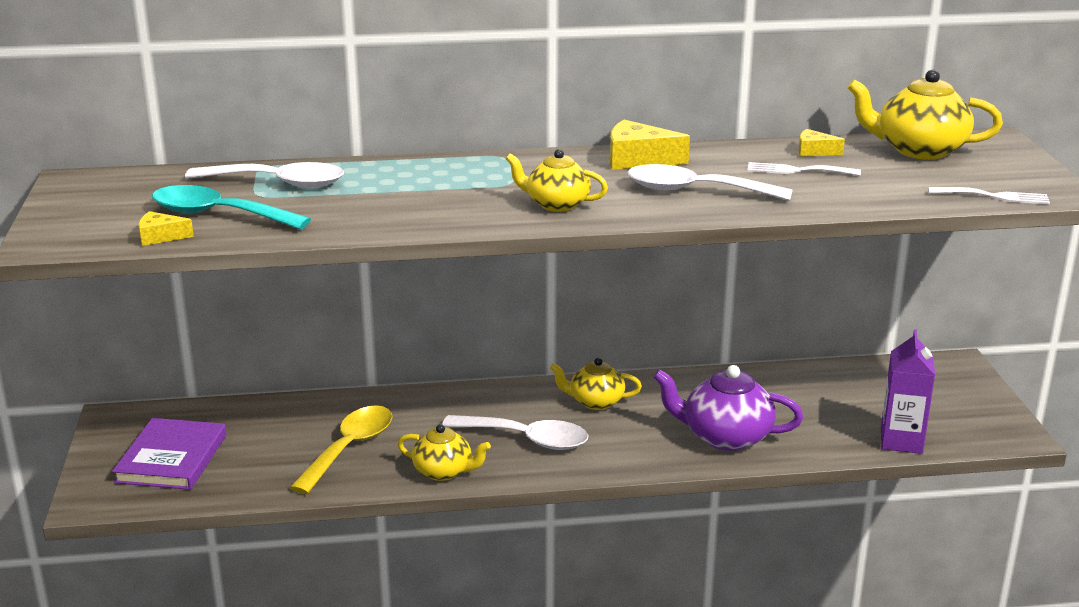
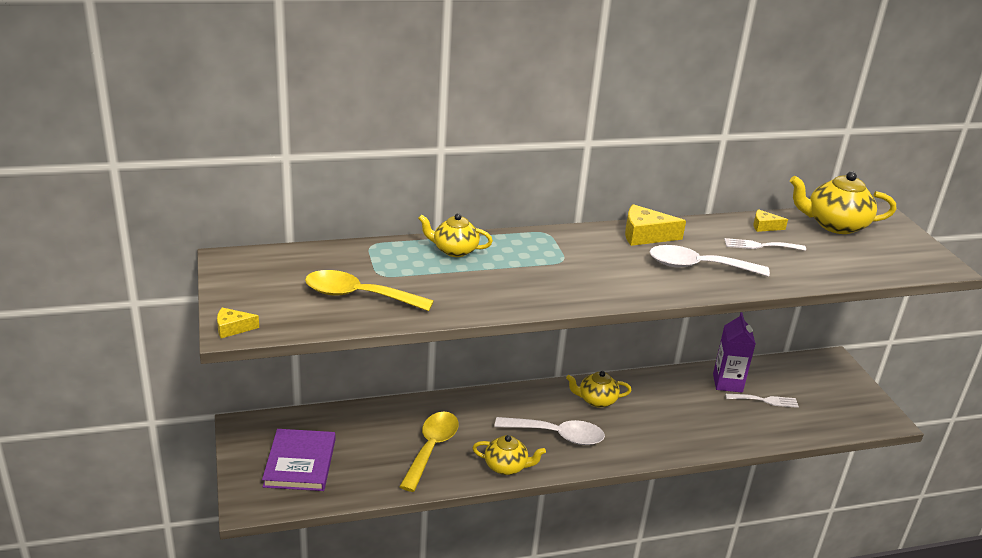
camera: 10 degrees left, 5 degrees up
yellow cheese [139,211,194,246] -> yellow cheese moved to [217,308,259,338]
turquoise spoon [152,185,311,229] -> yellow spoon [305,270,434,311]
white spoon [185,162,344,188] -> none
yellow teapot [506,149,608,212] -> yellow teapot moved to [418,213,493,257]
purple teapot [653,365,803,451] -> none
purple carton [881,329,935,454] -> purple carton moved to [713,312,756,393]
white fork [928,187,1050,204] -> white fork moved to [725,394,799,408]

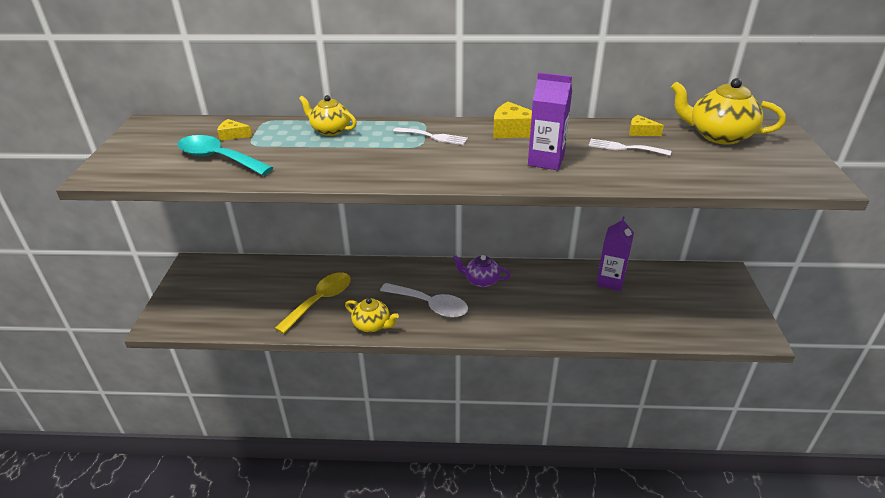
camera: 20 degrees right, 5 degrees up
yellow cheese [217,308,259,338] -> yellow cheese moved to [217,119,252,141]
purple book [262,429,335,491] -> none
yellow spoon [305,270,434,311] -> turquoise spoon [177,135,273,175]
yellow teapot [566,371,632,408] -> purple teapot [453,255,510,287]
white spoon [650,245,770,277] -> purple carton [528,72,572,170]
white fork [725,394,799,408] -> white fork moved to [393,127,468,145]

